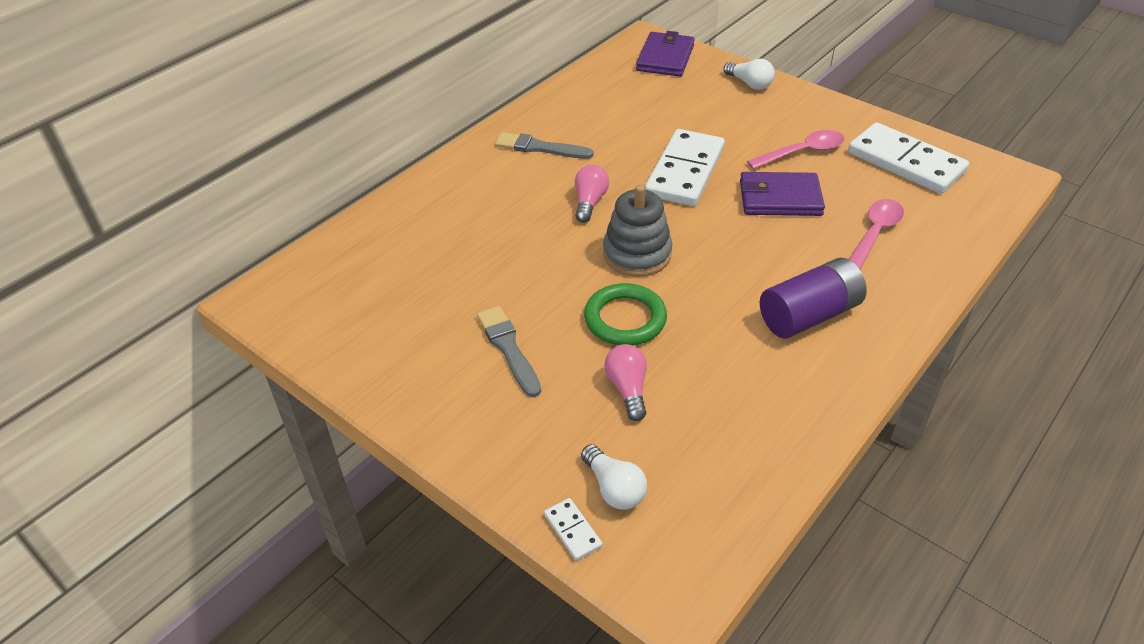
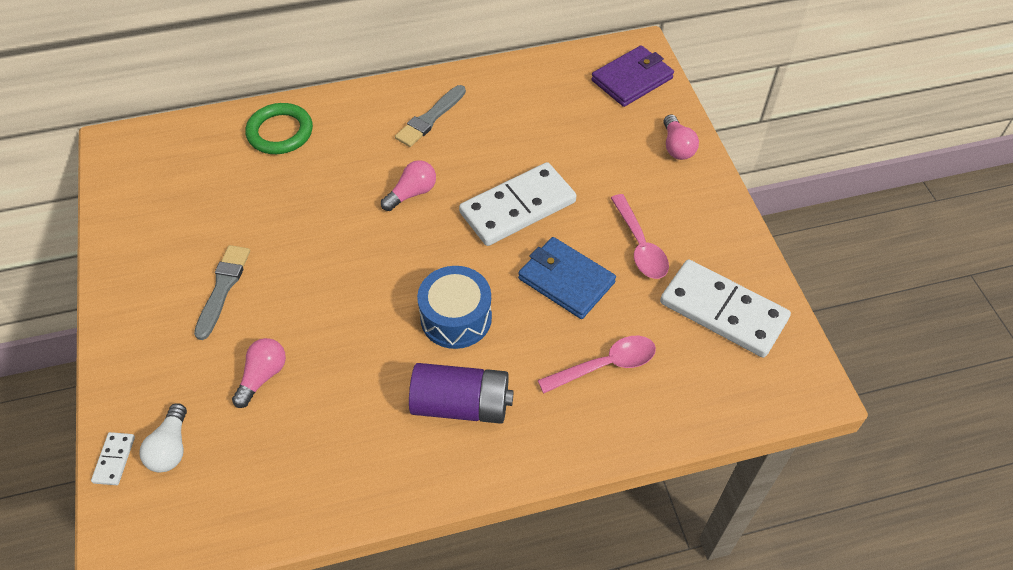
camera: 35 degrees right, 10 degrees up
grey brush [495,132,593,159] -> grey brush turned 105 degrees counterclockwise [395,85,466,147]
green ring [584,283,667,345] -> green ring moved to [246,103,313,154]
grey stacking toy [603,184,672,277] -> none
white light bulb [723,59,775,90] -> pink light bulb [663,114,699,160]
purple wallet [740,172,825,216] -> blue wallet [518,237,616,319]
pink spoon [747,130,844,169] -> pink spoon turned 60 degrees clockwise [611,194,669,279]
white domino [848,122,969,194] -> white domino turned 45 degrees counterclockwise [660,259,791,358]
none -> blue drum [417,266,492,349]

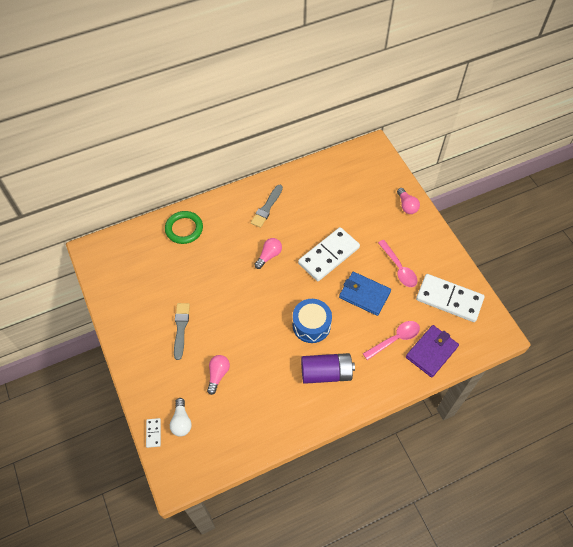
camera: 10 degrees left, 5 degrees up
purple wallet [591,45,674,107] -> purple wallet moved to [406,325,459,378]

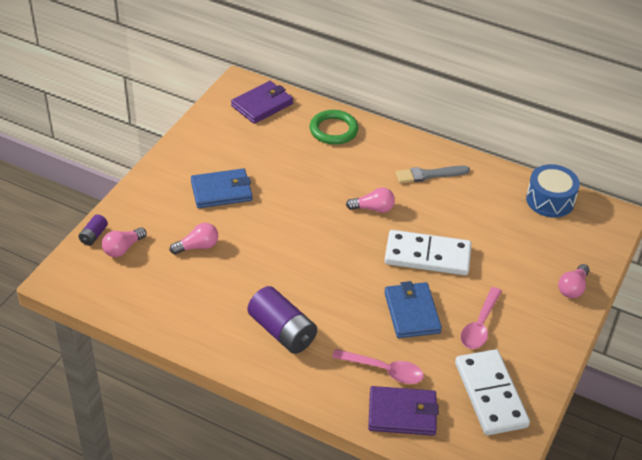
camera: 50 degrees right, 15 degrees down
white domino [146,418,161,448] -> purple battery [78,214,108,246]
white light bulb [170,398,191,437] -> pink light bulb [102,227,146,257]
grey brush [174,303,190,360] -> blue wallet [191,168,252,208]
blue drum [292,299,332,343] -> blue drum moved to [526,164,580,218]
none -> purple wallet [231,81,293,124]

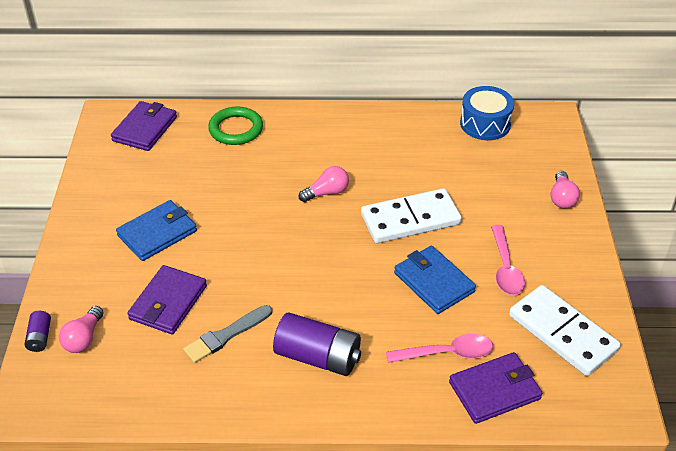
camera: 25 degrees left, 0 degrees up
pink light bulb [170,223,218,255] -> purple wallet [127,265,207,334]
grey brush [396,166,470,183] -> grey brush moved to [183,305,272,363]

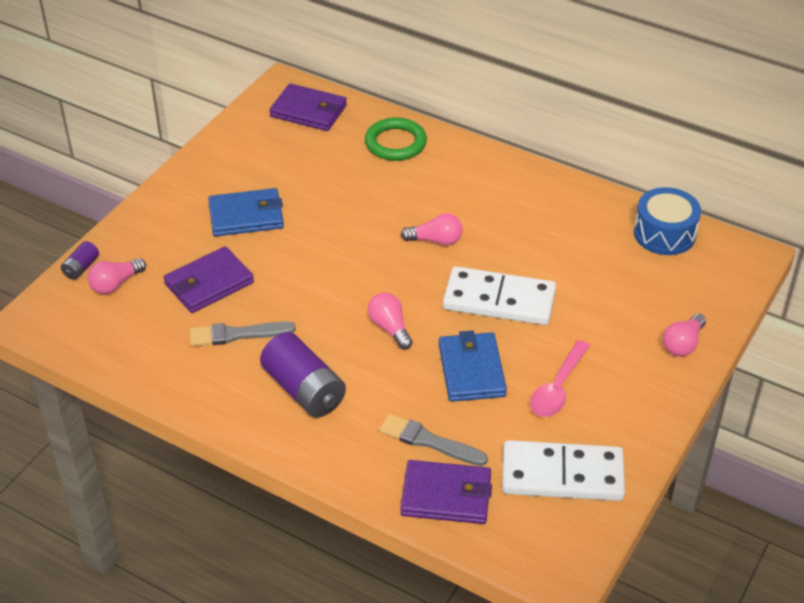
camera: 30 degrees right, 0 degrees up
purple wallet [111,101,177,151] -> purple wallet turned 60 degrees clockwise [269,83,347,131]
pink spoon [386,334,493,363] -> grey brush [379,414,488,466]
white domino [509,285,621,376] -> white domino turned 75 degrees counterclockwise [502,440,625,501]
none -> pink light bulb [368,293,413,349]

